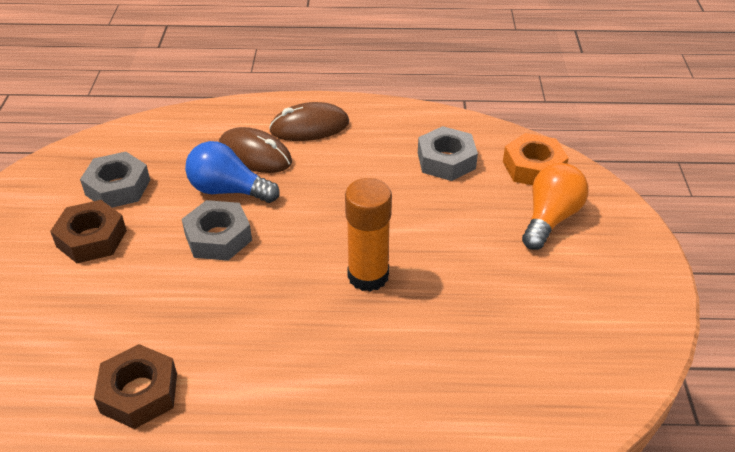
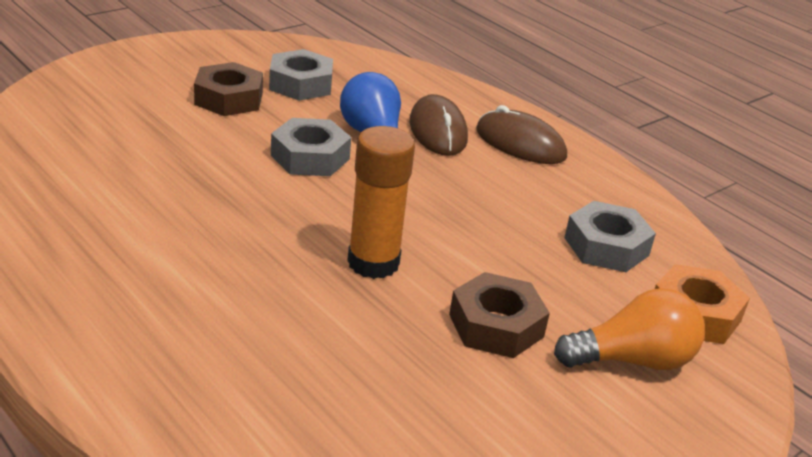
camera: 45 degrees right, 10 degrees down
brown nut [94,344,177,429] -> brown nut moved to [449,272,550,358]

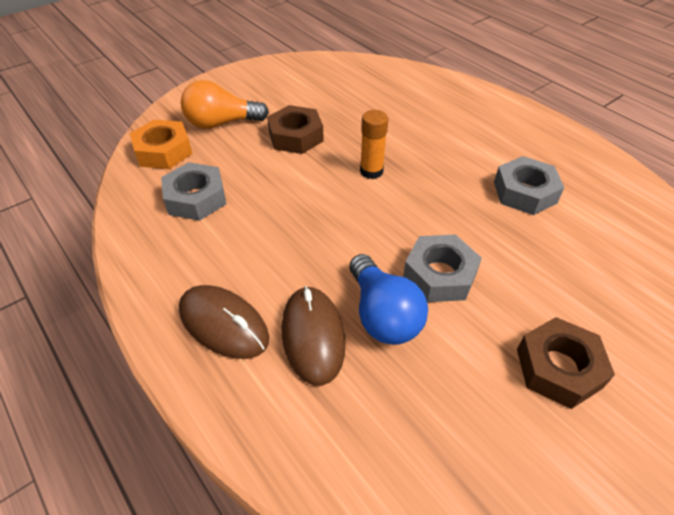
camera: 175 degrees left, 15 degrees up
grey nut [269,49,333,101] -> grey nut moved to [494,156,564,215]
orange glue stick [347,126,415,279] -> orange glue stick [360,110,388,179], size x0.66

